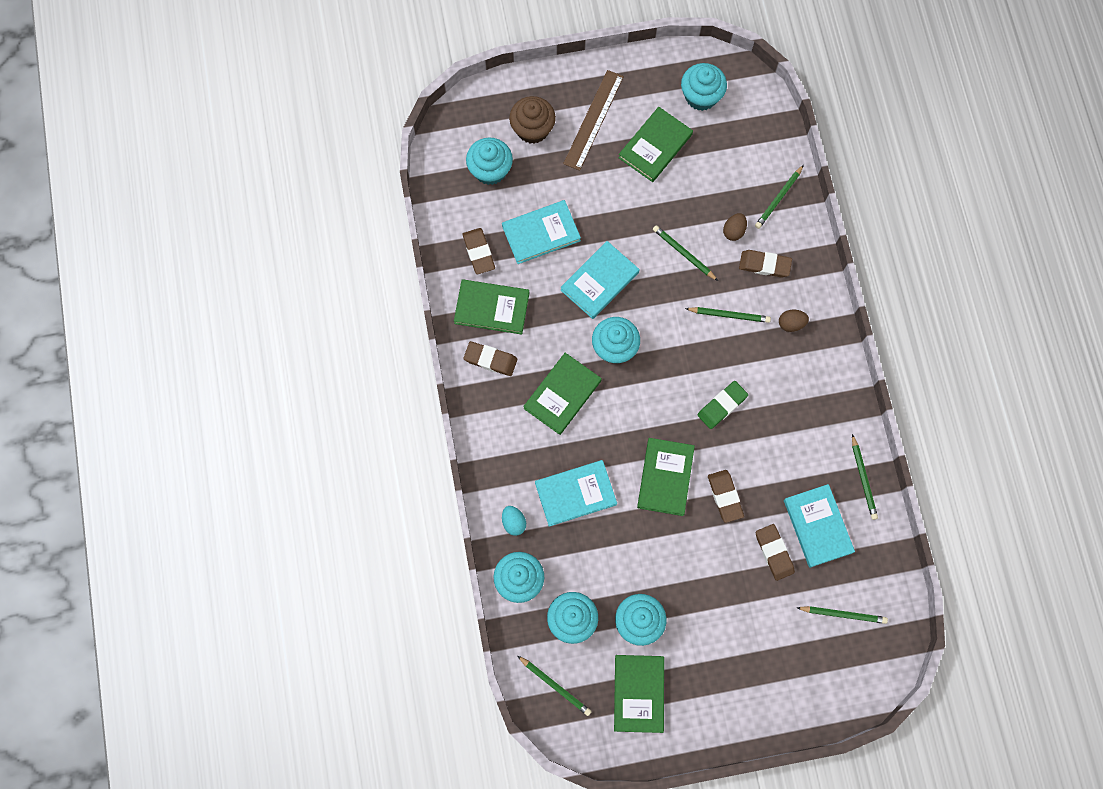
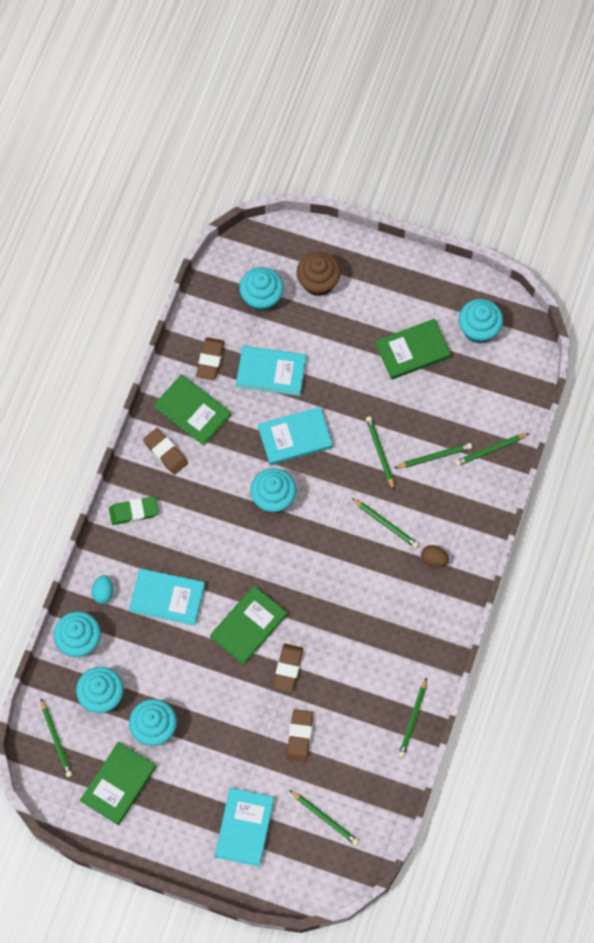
camera: 30 degrees right, 5 degrees down
green book [523,353,602,435] -> none
brown ruler [563,70,624,171] -> none
green eraser [698,381,748,429] -> green eraser moved to [109,496,159,525]
brown egg [723,213,747,241] -> green pencil [394,443,472,468]
brown eraser [739,250,792,278] -> none
turquoise book [784,484,855,568] -> turquoise book moved to [215,788,274,867]

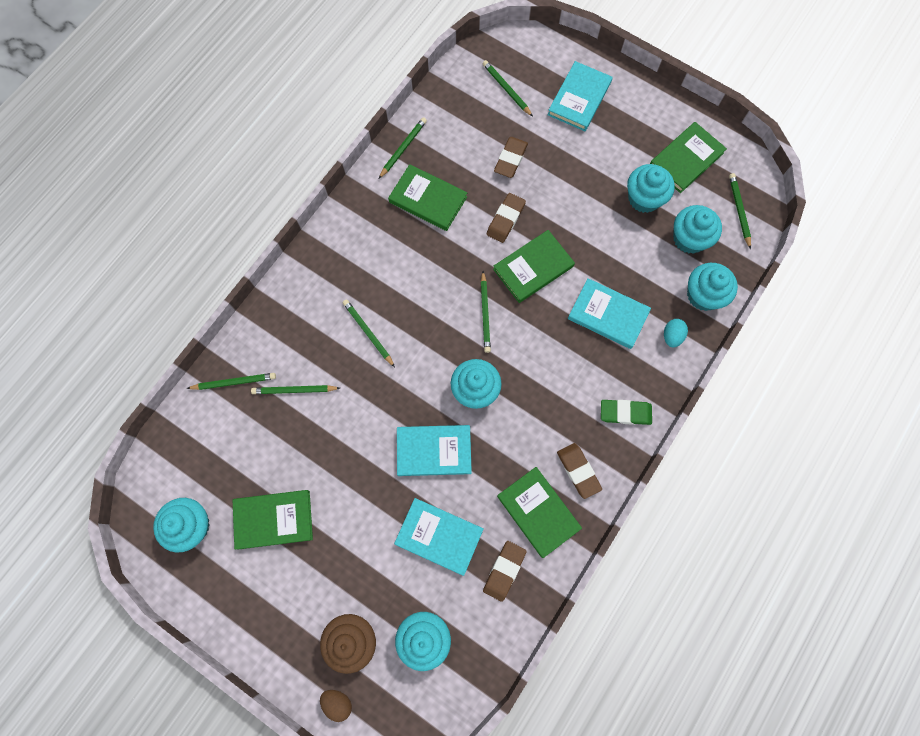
camera: 165 degrees left, 5 degrees up
green pencil [366,416,394,490] -> green pencil moved to [481,271,491,353]
brown egg [421,545,449,567] -> brown egg moved to [320,690,352,722]
none -> green book [388,164,467,231]

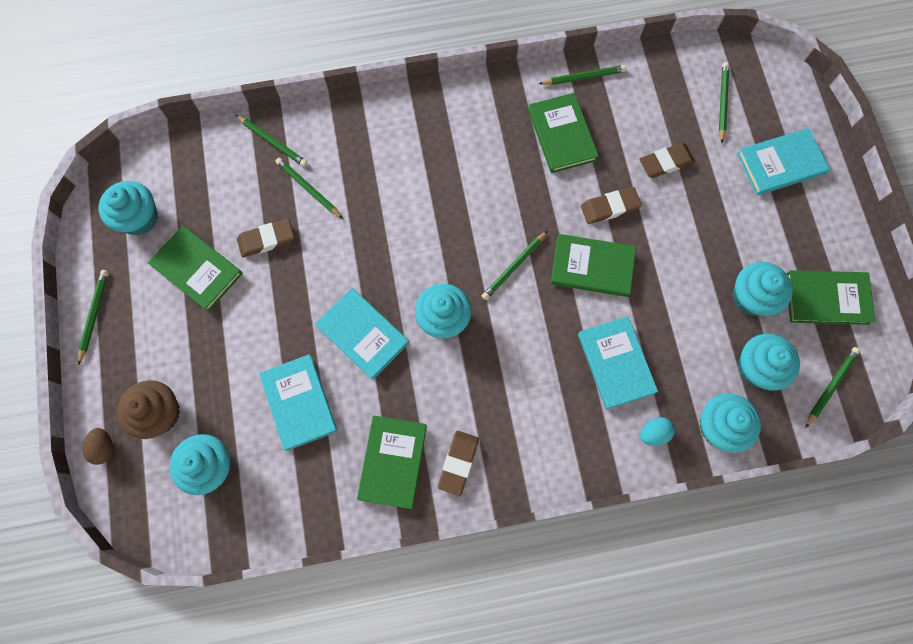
camera: 45 degrees right, 0 degrees up
green pencil [343,299,395,367] -> green pencil moved to [78,270,109,365]
brown eraser [483,541,527,602] -> brown eraser moved to [237,219,294,258]
green eraser [601,400,652,425] -> none

